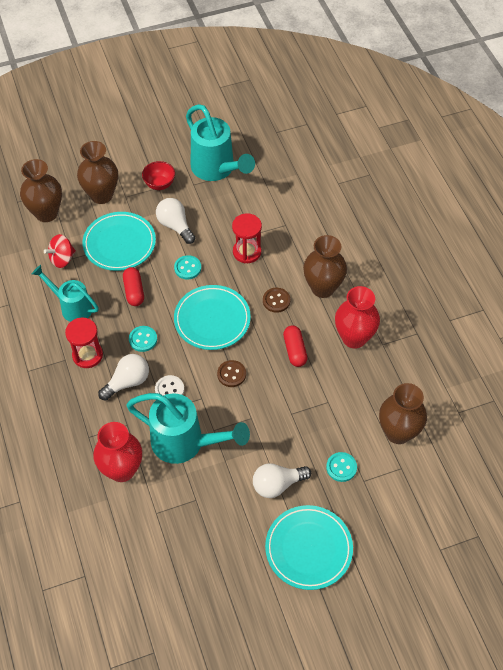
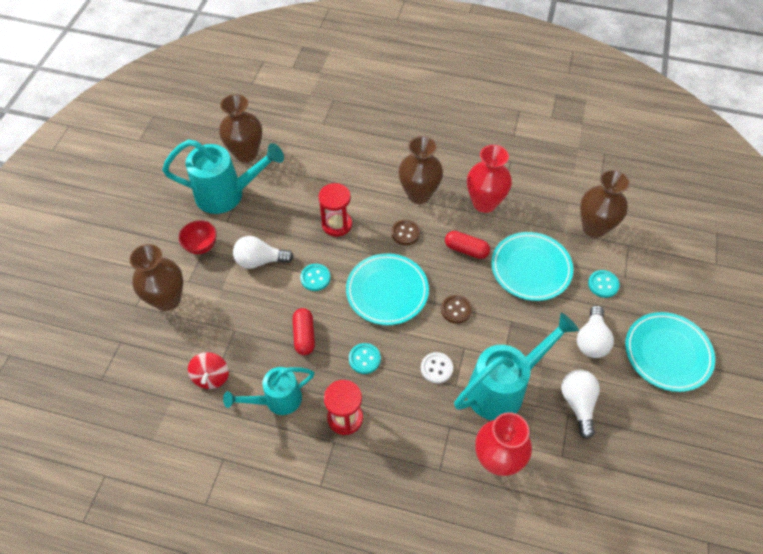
camera: 55 degrees left, 0 degrees up
brown vase [20,159,62,222] -> brown vase moved to [219,94,262,162]
turquoise plate [82,212,156,271] -> turquoise plate moved to [491,232,573,301]
white light bulb [98,354,149,401] -> white light bulb moved to [561,370,600,439]
red capsule [123,267,144,306] -> red capsule turned 60 degrees clockwise [293,308,315,355]

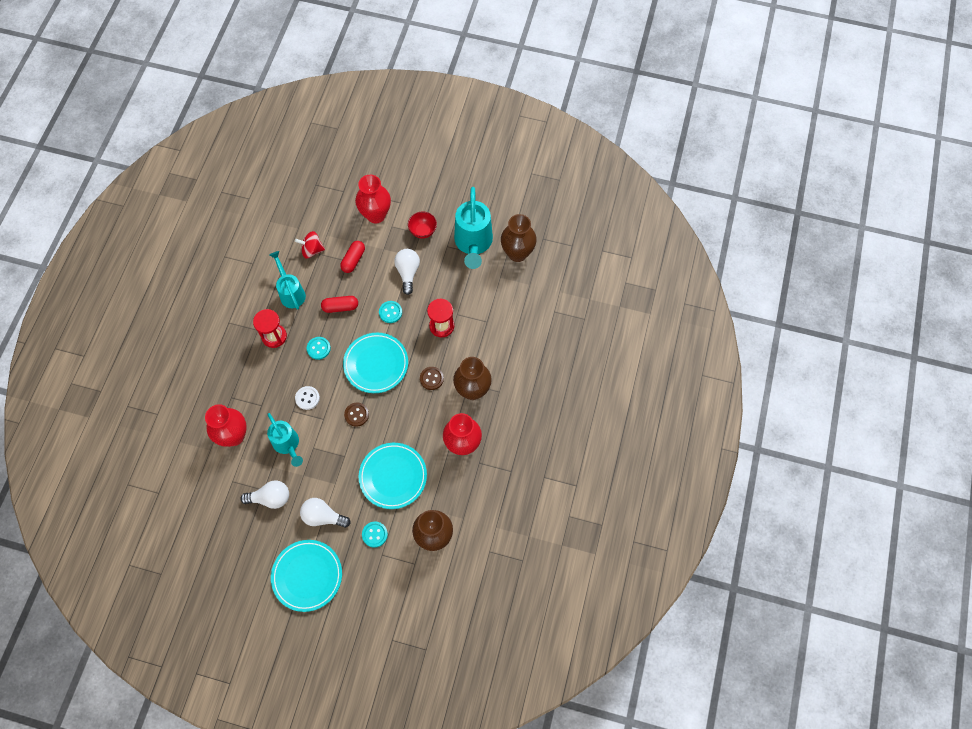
camera: 90 degrees right, 10 degrees up
brown vase [130,244,183,311] -> red vase [355,175,391,224]
red capsule [445,231,490,259] -> red capsule moved to [340,241,365,273]
turquoise watering can [454,313,579,420] -> turquoise watering can [267,413,303,467], size x0.64

